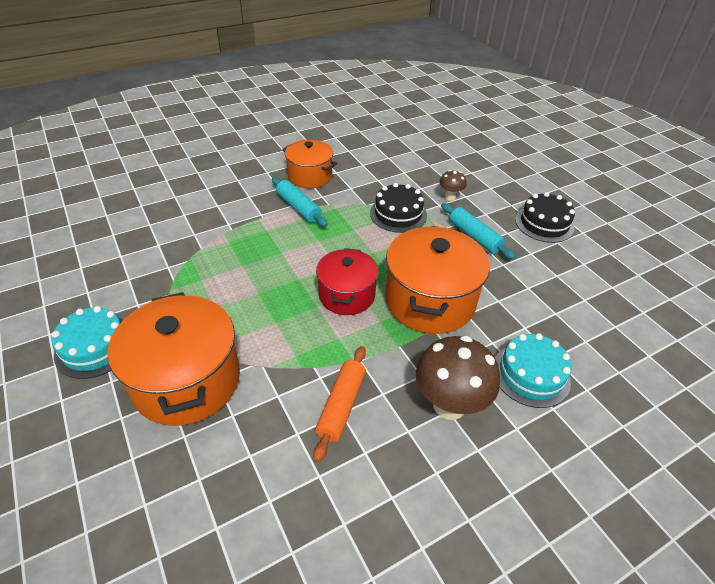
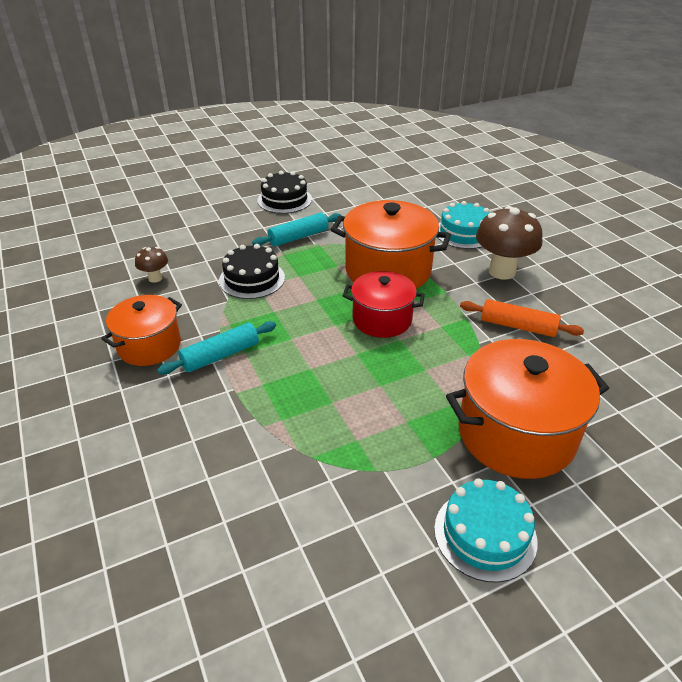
camera: 85 degrees left, 5 degrees down
brown mushroom [439,170,467,201] -> brown mushroom moved to [135,247,168,283]

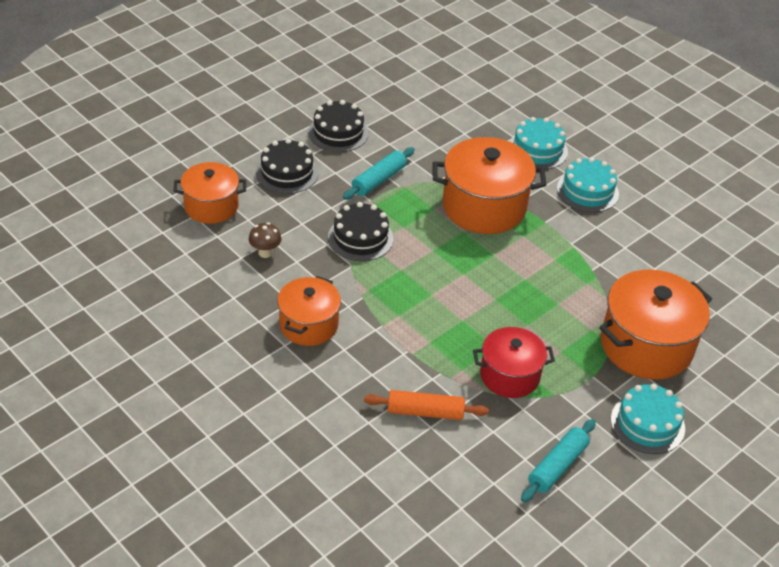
camera: 20 degrees left, 5 degrees up
turquoise rolling pin [157,321,276,375] -> turquoise rolling pin moved to [521,419,596,502]
red pot [343,271,425,338] -> red pot moved to [473,327,555,398]
orange rolling pin [460,299,584,337] -> orange rolling pin moved to [364,390,489,420]
brown mushroom [476,206,542,280] -> turquoise cake [557,157,619,212]
none -> orange pot [174,162,246,224]
none -> black cake [256,138,318,194]

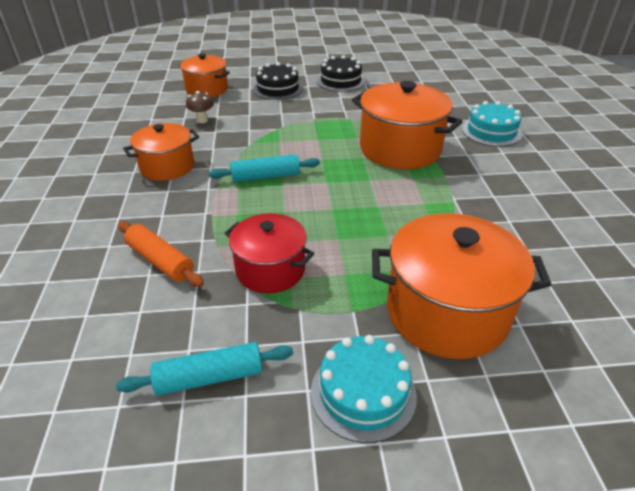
camera: 40 degrees right, 5 degrees down
black cake [328,202,393,261] -> none
turquoise rolling pin [343,147,415,200] -> turquoise rolling pin moved to [209,154,320,182]
turquoise cake [557,157,619,212] -> none

